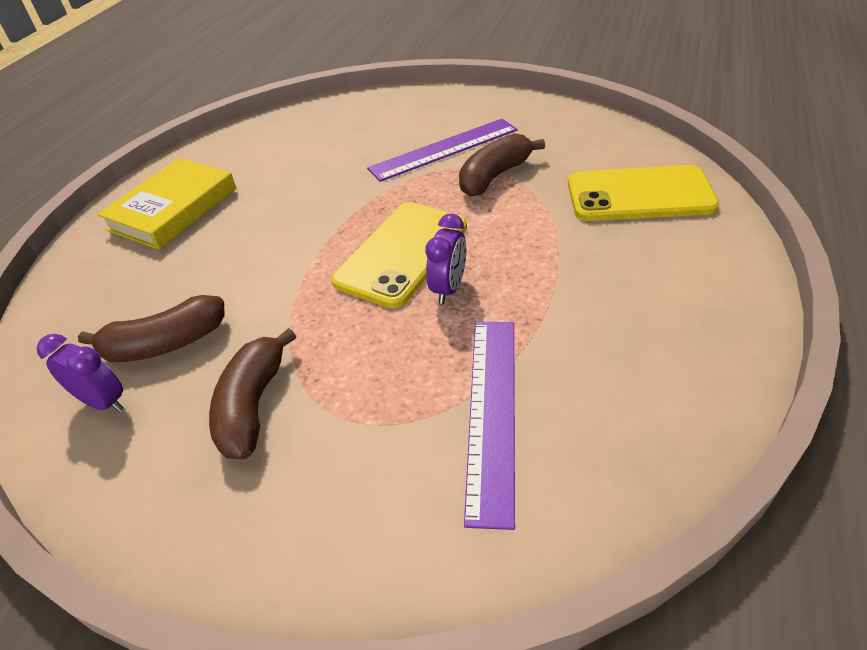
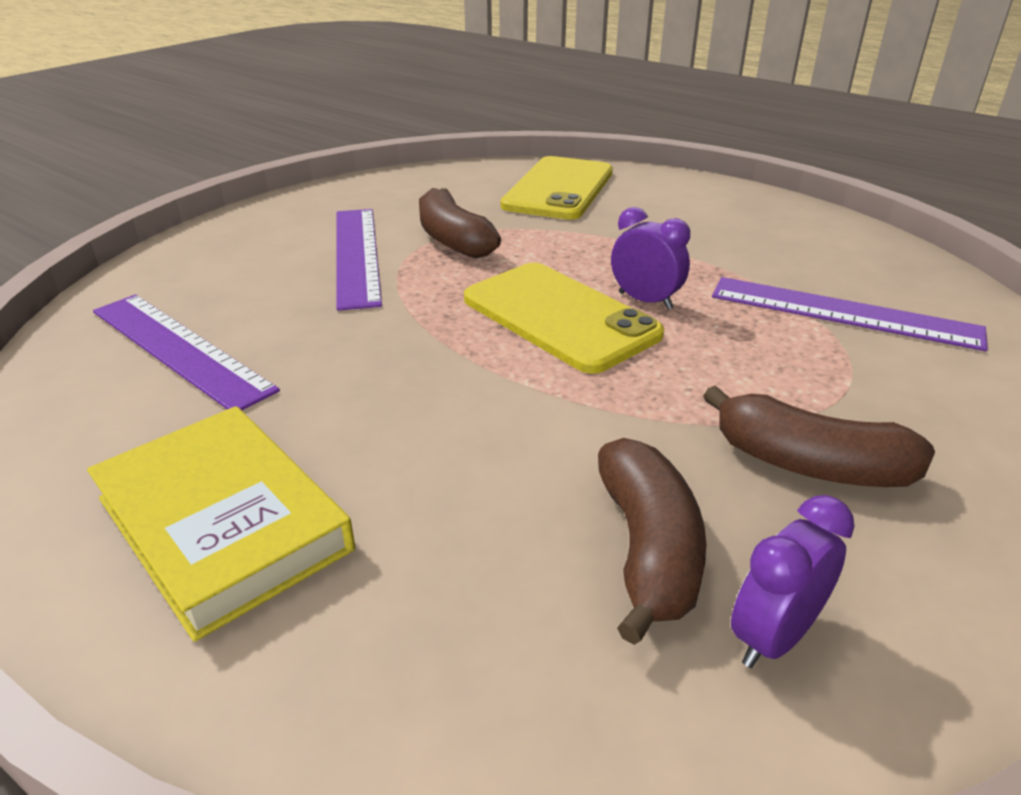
camera: 75 degrees left, 10 degrees down
none -> purple ruler [93,295,280,410]

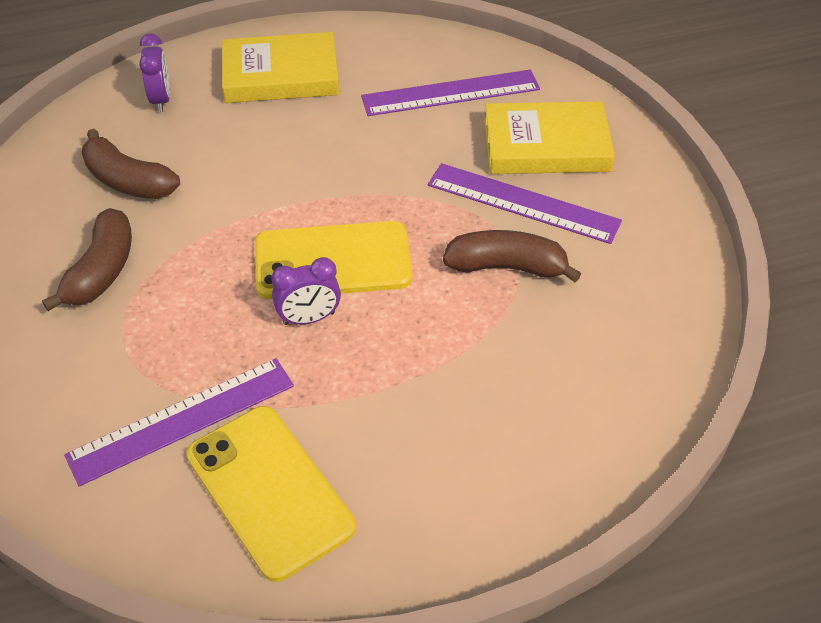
camera: 125 degrees right, 15 degrees up
yellow phone [501,156,613,220] -> yellow phone moved to [186,406,356,582]
brown banana [703,385,935,487] -> brown banana turned 135 degrees clockwise [42,208,132,311]
purple clock [731,495,855,668] -> purple clock moved to [139,33,170,112]
none -> yellow book [484,102,615,174]

